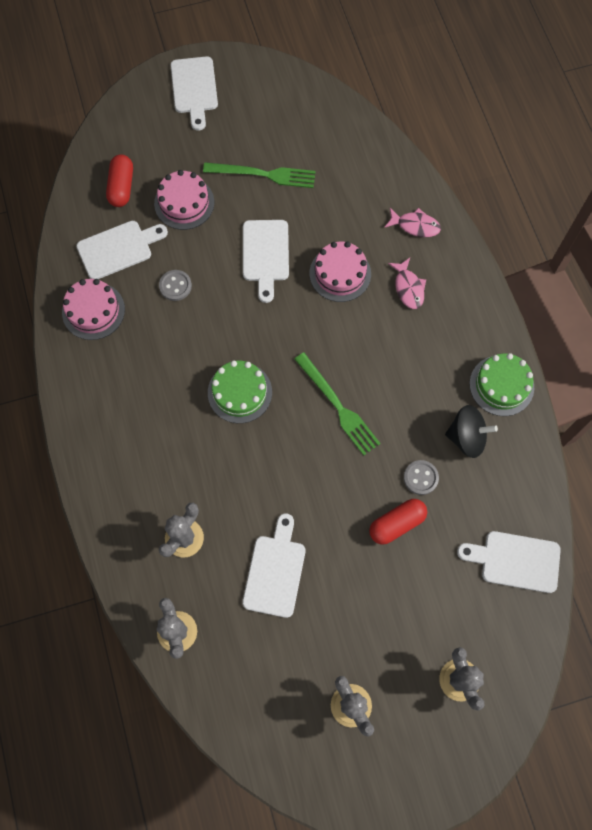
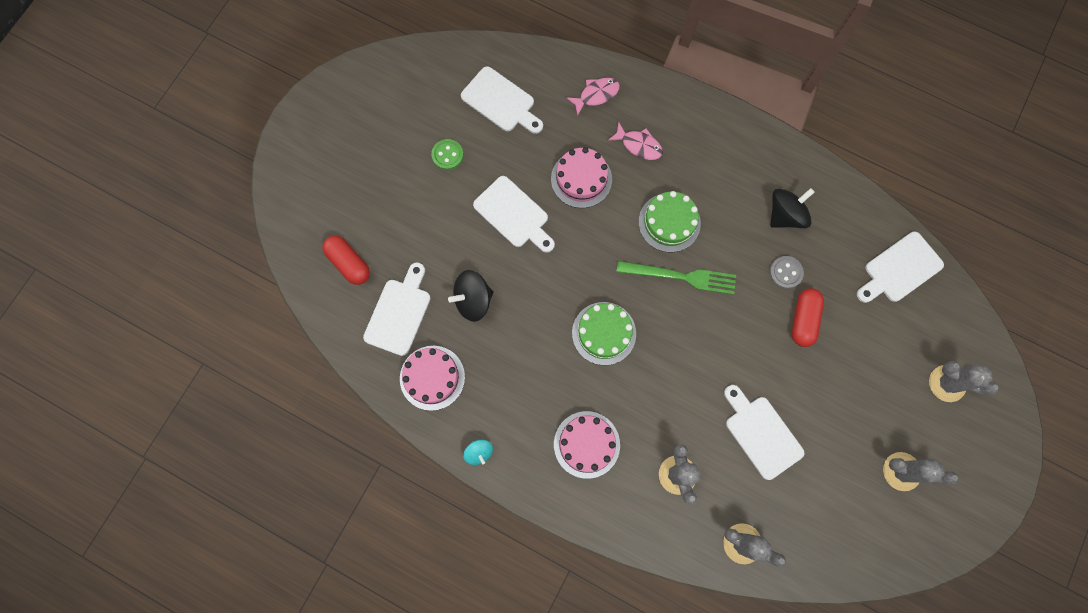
camera: 45 degrees left, 5 degrees up
pink cake [154,170,214,230] -> pink cake moved to [554,411,620,479]
grey button [159,270,192,301] -> black spinning top [448,270,493,322]
white cutting board [171,56,218,131] -> white cutting board moved to [461,66,543,134]
green fork [203,162,316,188] -> green button [431,139,464,170]
green cake [470,353,534,416] -> green cake moved to [639,191,701,252]
none -> turquoise spinning top [463,439,493,465]

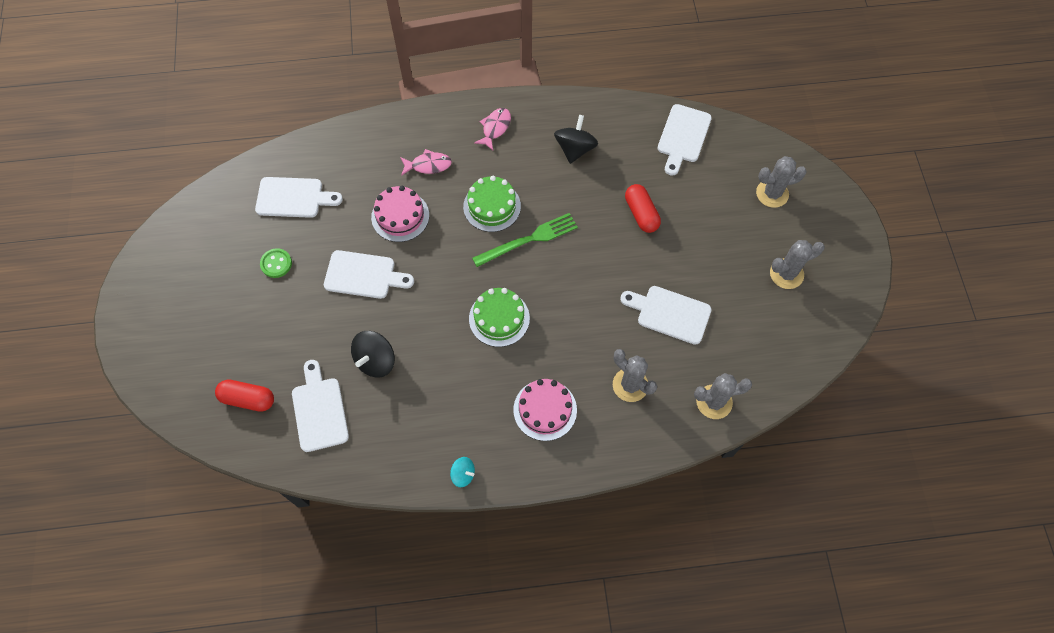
camera: 35 degrees left, 10 degrees down
pink cake [400,346,465,411] -> none
pink fish [566,78,620,116] -> pink fish moved to [474,108,511,151]
grey button [769,256,804,289] -> none

